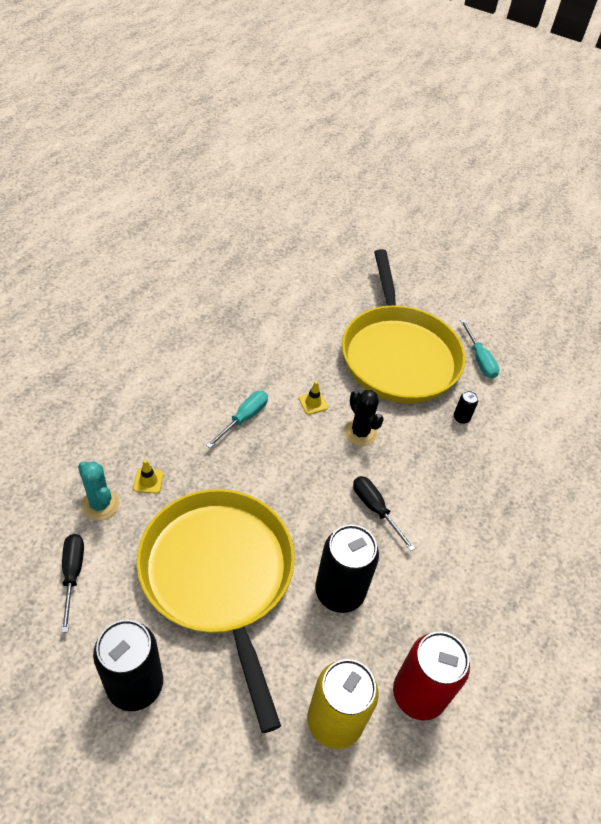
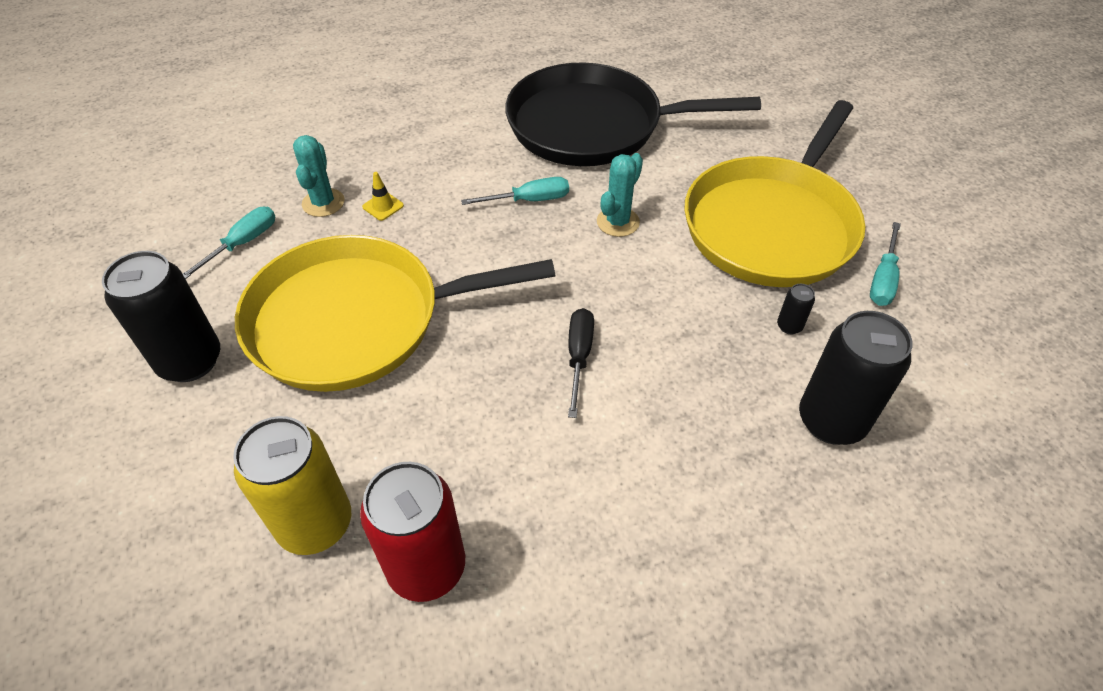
camera: 45 degrees right, 0 degrees up
black screwdriver [61,534,84,633] -> turquoise screwdriver [183,206,275,279]
yellow pan [137,489,295,733] -> yellow pan turned 120 degrees counterclockwise [235,235,556,392]
yellow traffic cone [299,381,328,415] -> turquoise cactus [597,153,643,237]
black can [315,525,379,613] -> black can moved to [799,311,913,445]
black cactus [344,390,384,446] -> none
none -> black pan [505,62,761,166]

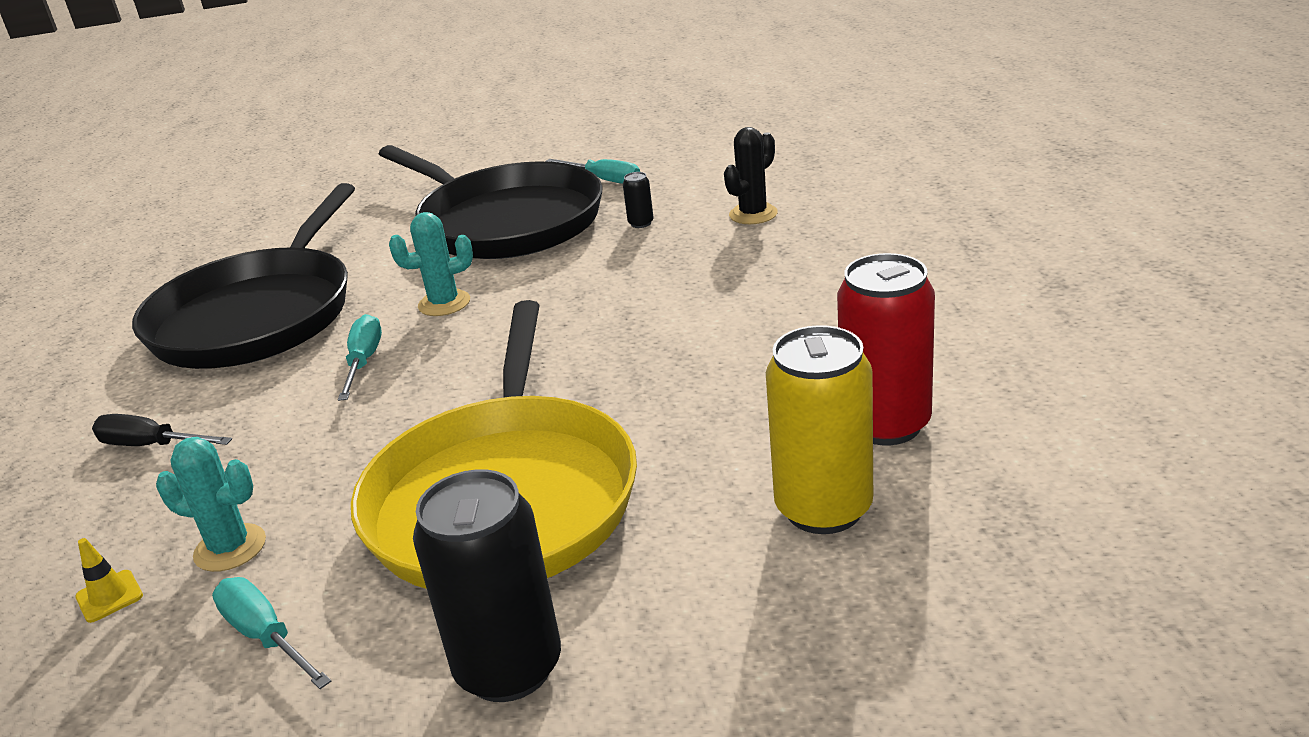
camera: 75 degrees left, 20 degrees down
yellow traffic cone [362,172,404,221] -> yellow traffic cone moved to [75,538,143,623]
black screwdriver [568,308,594,418] -> black screwdriver moved to [92,414,232,446]
turquoise cactus [597,153,643,237] -> turquoise cactus turned 60 degrees counterclockwise [389,212,473,316]
yellow pan [684,100,865,287] -> black pan [379,145,603,259]
black can [799,311,913,445] -> black cactus [724,127,778,224]

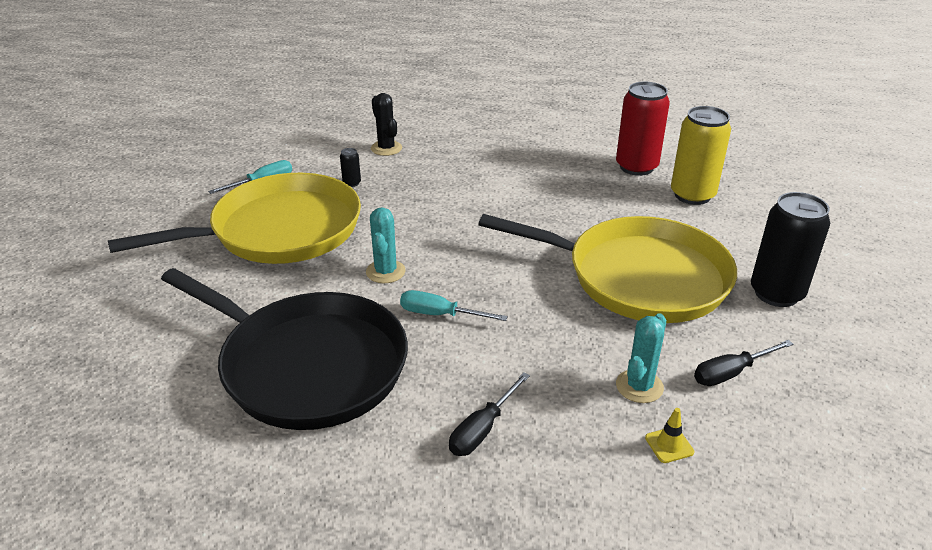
camera: 75 degrees left, 5 degrees up
turquoise screwdriver [212,577,331,689] -> black screwdriver [694,340,793,386]
black pan [379,145,603,259] -> yellow pan [108,173,361,264]

